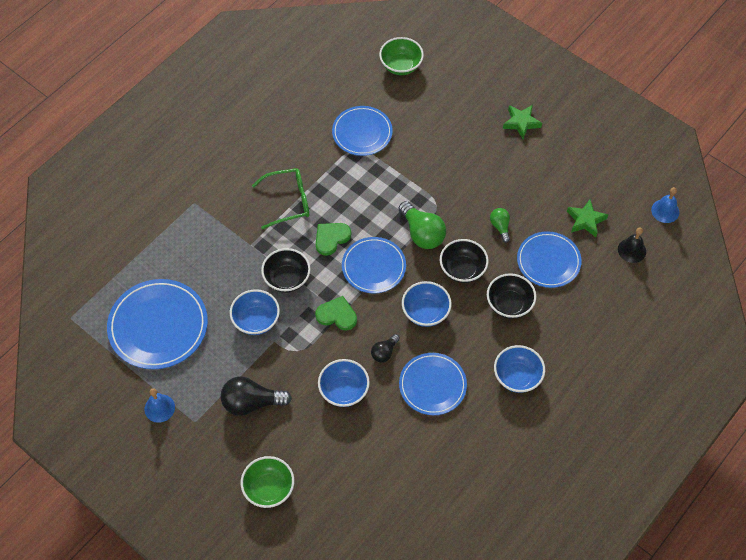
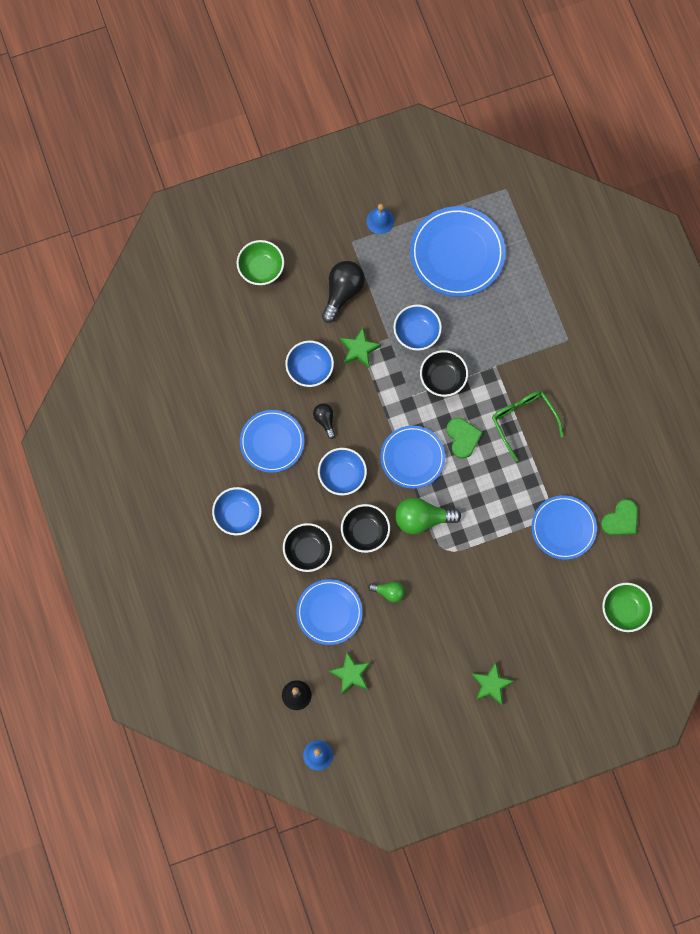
camera: 120 degrees right, 15 degrees up
green glasses [252,168,309,230] -> green glasses turned 135 degrees clockwise [492,391,564,462]
green heart [315,296,357,330] -> green heart moved to [601,499,638,535]
none -> green star [340,328,381,368]

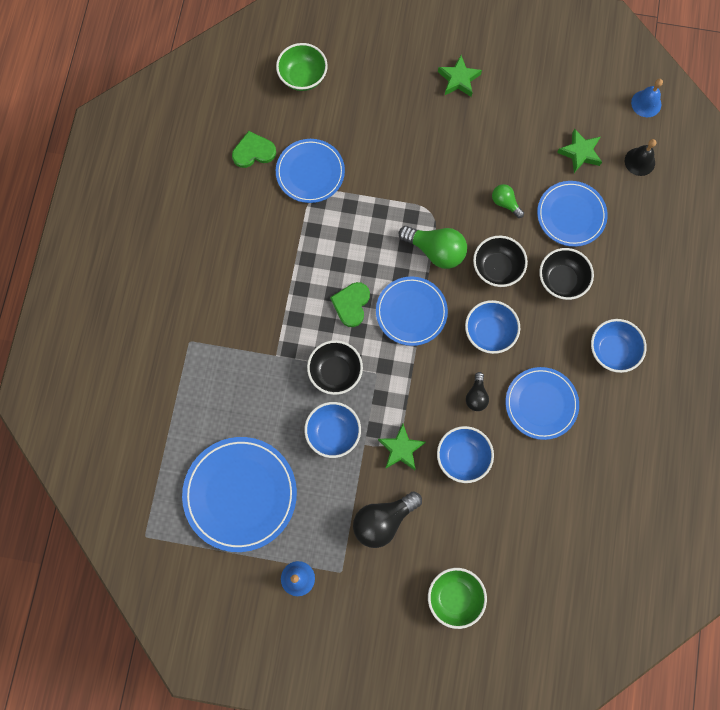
camera: 150 degrees left, 0 degrees up
green glasses [492,391,564,462] -> none

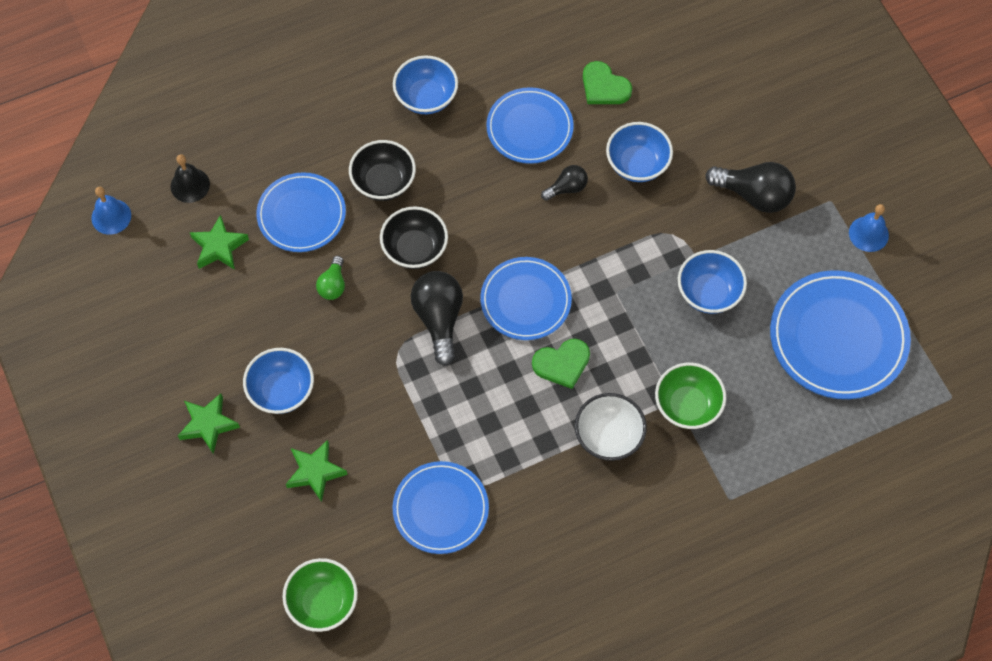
camera: 125 degrees left, 10 degrees down
green heart [232,131,276,168] -> green heart moved to [583,61,632,104]
black bowl [307,340,363,395] -> none
green star [378,424,426,470] -> green star moved to [286,440,348,502]
green light bulb [399,226,467,269] -> black light bulb [411,271,463,366]
green bowl [428,568,487,629] -> green bowl moved to [655,363,726,429]
blue bowl [465,300,520,354] -> blue bowl moved to [243,348,314,414]
none -> white bowl [575,393,647,461]

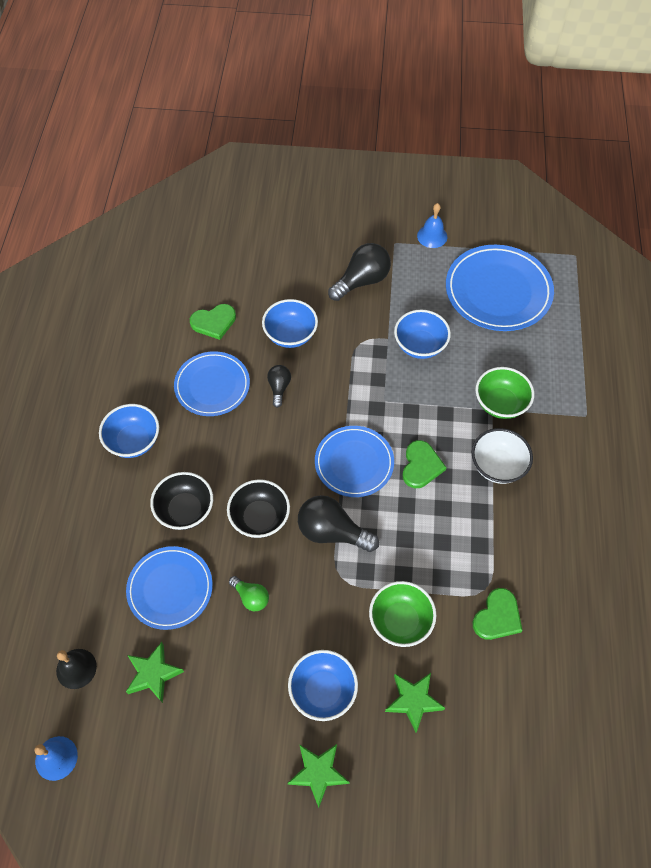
camera: 60 degrees left, 5 degrees down
green bowl [283,558,358,632] -> green bowl moved to [369,581,436,647]
blue plate [392,461,489,554] -> green heart [472,588,523,640]

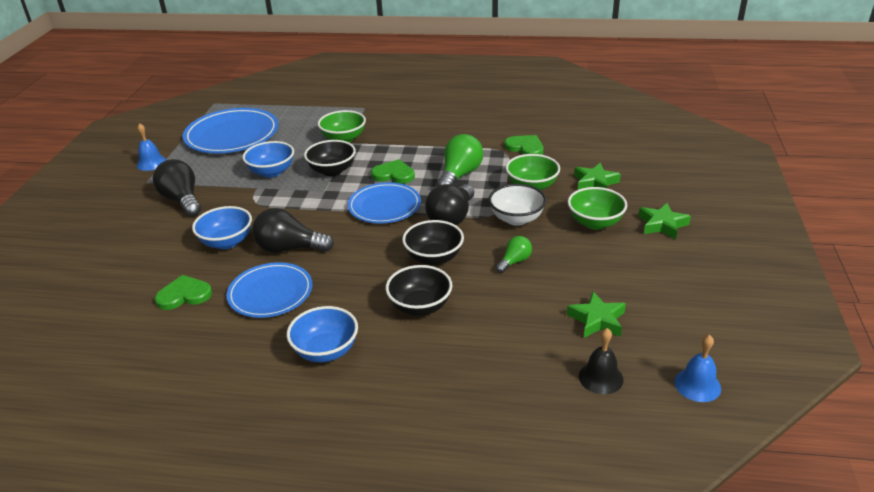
camera: 85 degrees left, 25 degrees down
blue plate [126,546,213,630] -> none
green heart [190,304,236,340] -> green heart turned 90 degrees counterclockwise [155,275,212,310]
black light bulb [267,365,291,408] -> black light bulb [252,208,334,253], size x1.80
blue bowl [288,650,358,721] -> green bowl [568,187,627,230]
white bowl [472,428,533,484] -> white bowl moved to [489,184,547,226]
none -> black bowl [304,140,356,176]
none -> green light bulb [437,134,483,186]

